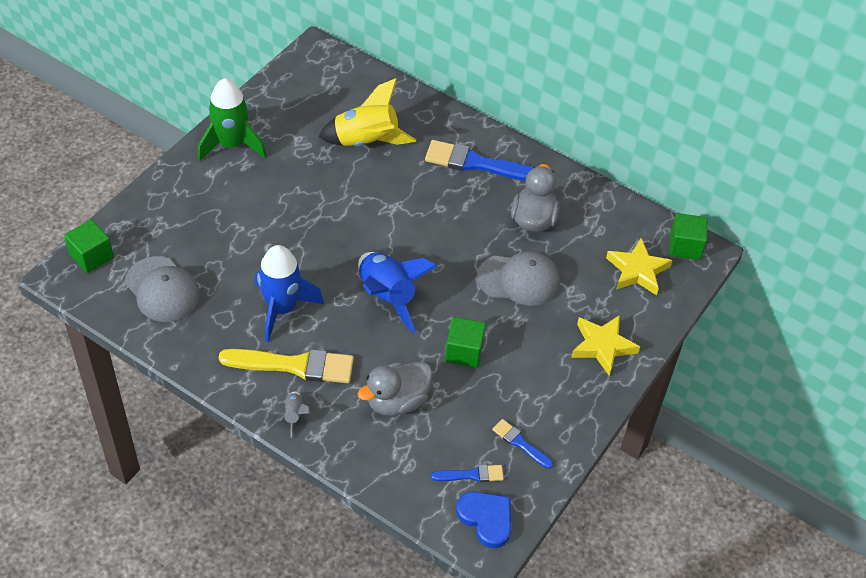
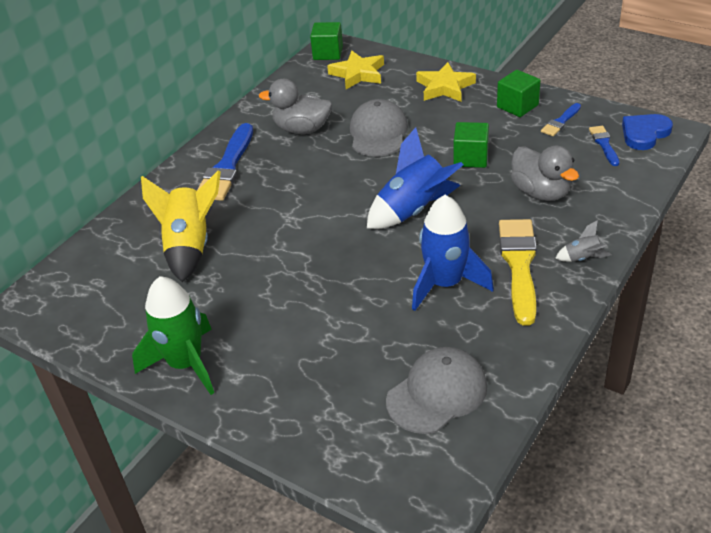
camera: 85 degrees left, 10 degrees down
green cube [64,219,114,273] -> green cube moved to [497,70,541,117]

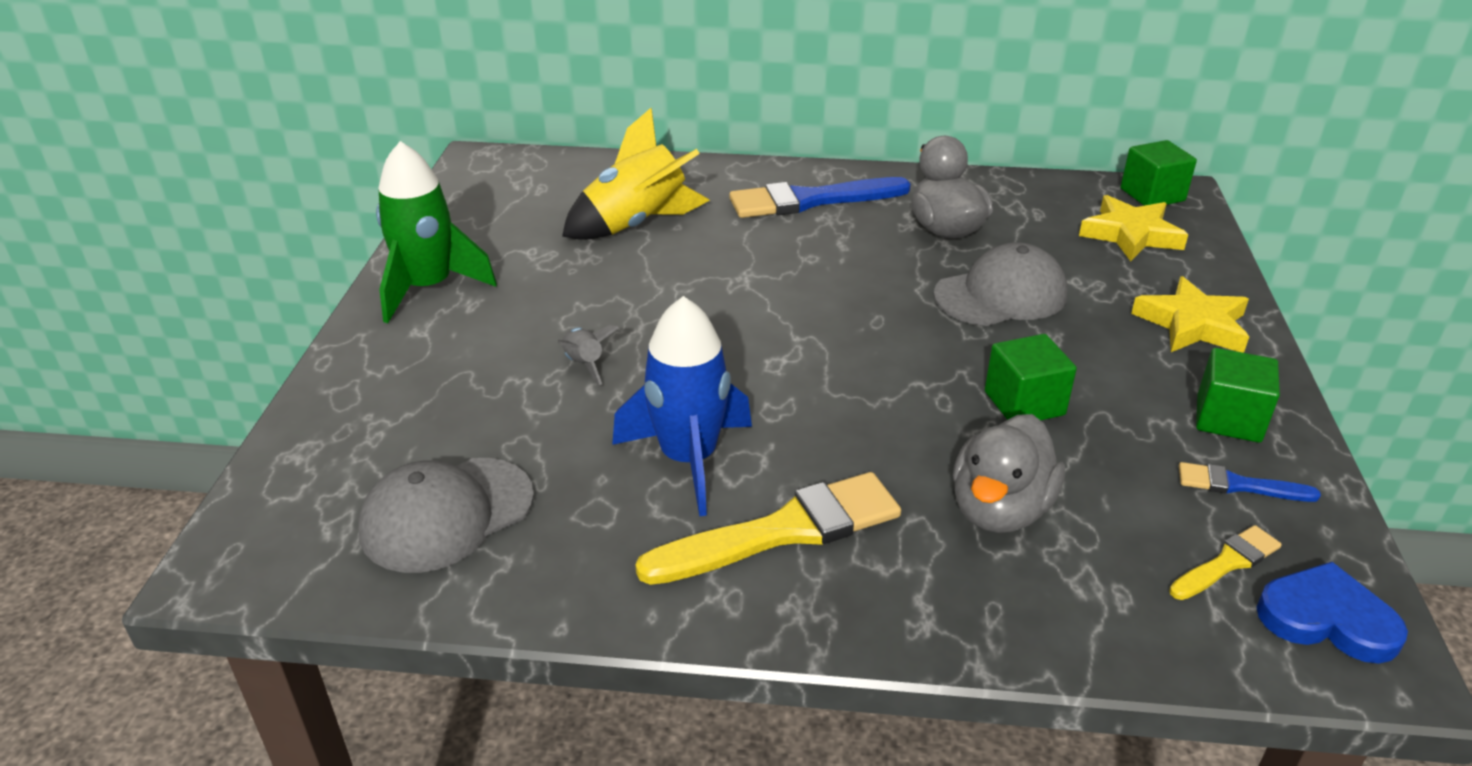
camera: 60 degrees right, 5 degrees down
blue rocket [367,127,463,229] -> none
grey cap [386,347,487,434] -> grey cap turned 120 degrees clockwise [359,458,534,573]
grey rocket [555,220,612,262] -> grey rocket moved to [558,325,618,385]
blue brush [589,126,619,166] -> yellow brush [1169,525,1282,600]

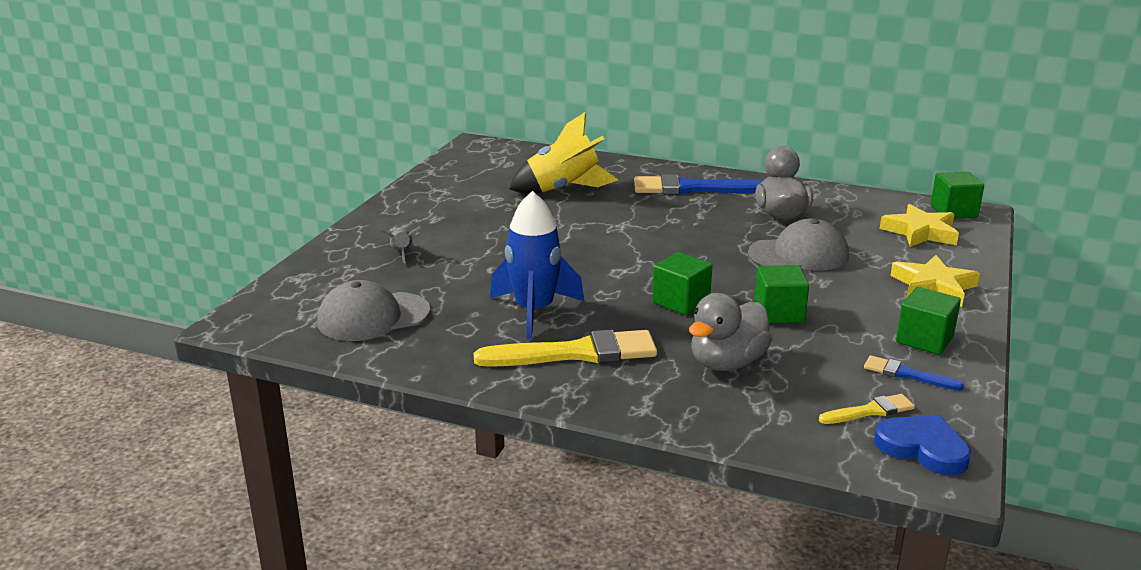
camera: 15 degrees right, 10 degrees down
green rocket [376,141,497,323] -> none
grey rocket [558,325,618,385] -> grey rocket moved to [381,226,422,263]
none -> green cube [652,252,712,315]

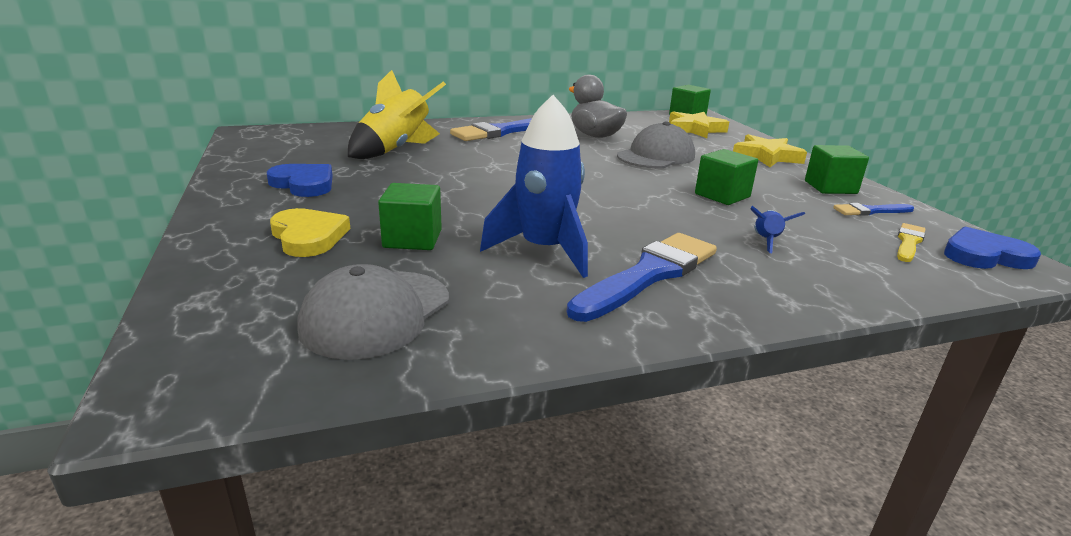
camera: 40 degrees left, 0 degrees up
grey rocket [381,226,422,263] -> yellow heart [270,208,350,257]
yellow brush [474,330,657,367] -> blue brush [567,233,717,322]
green cube [652,252,712,315] -> green cube moved to [378,183,442,250]
grey duck [689,293,772,371] -> blue rocket [751,205,805,253]
none -> blue heart [267,164,333,197]

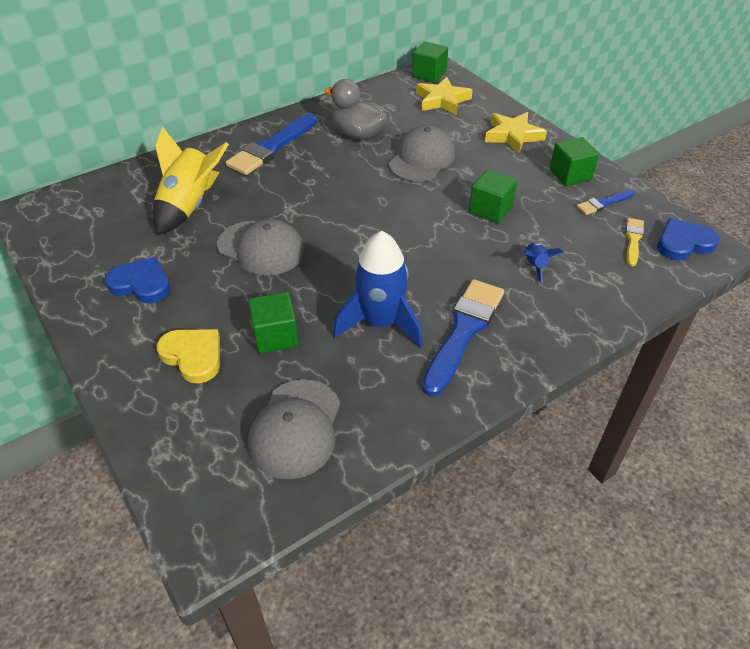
camera: 15 degrees left, 20 degrees up
none -> grey cap [217,219,305,276]

